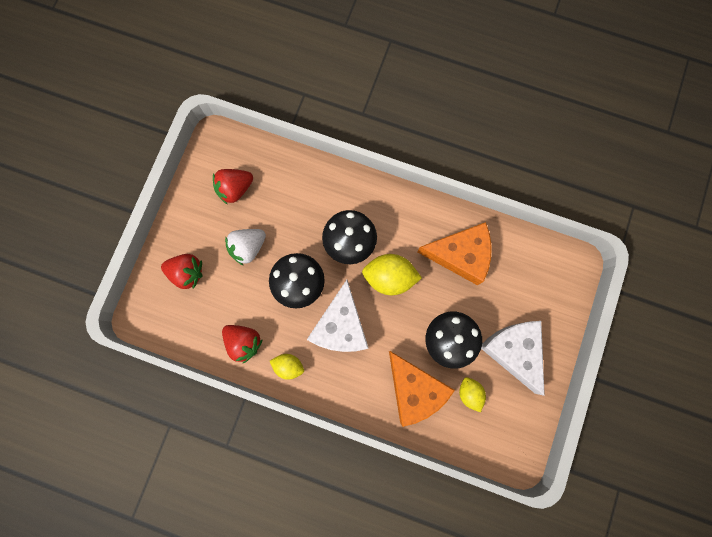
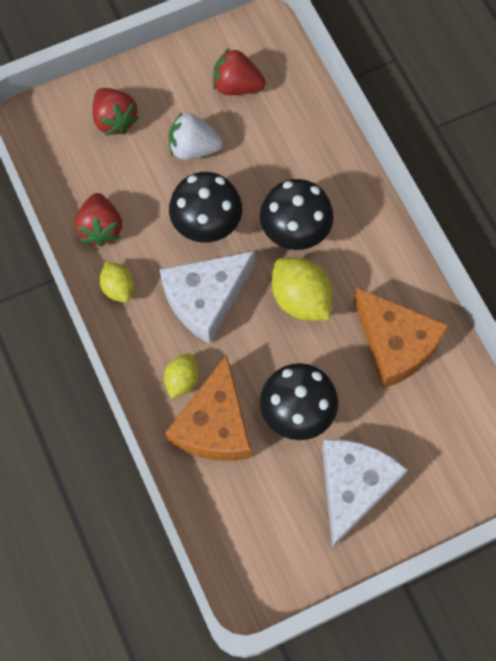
camera: 45 degrees right, 10 degrees down
yellow lemon [459,377,486,412] -> yellow lemon moved to [164,354,199,399]

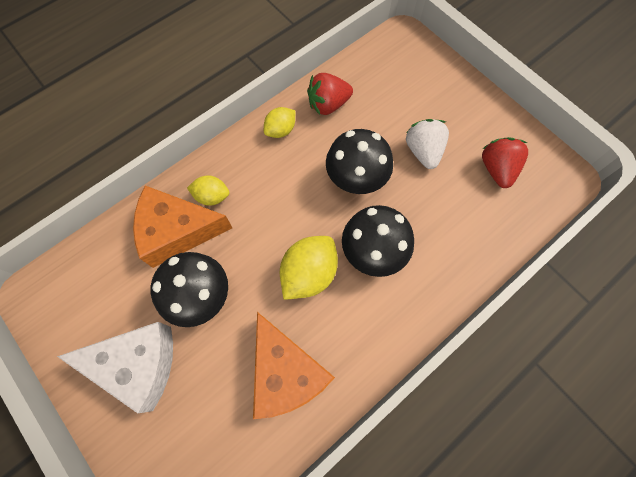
camera: 75 degrees right, 0 degrees up
red strawberry [92,88,139,136] -> none
white cheese [159,251,255,344] -> none
orange cheese [354,287,449,389] -> orange cheese turned 60 degrees counterclockwise [253,312,335,419]

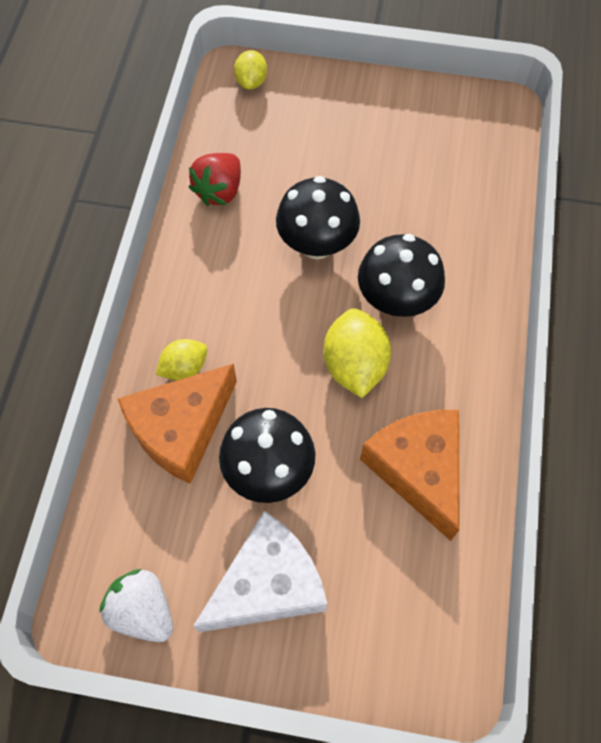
camera: 40 degrees left, 5 degrees down
orange cheese [253,312,335,419] -> orange cheese turned 135 degrees counterclockwise [360,410,459,541]
yellow lemon [264,107,295,138] -> yellow lemon moved to [234,50,267,90]
white strawberry [406,119,449,169] -> white strawberry moved to [99,569,173,642]
red strawberry [482,137,528,188] -> none

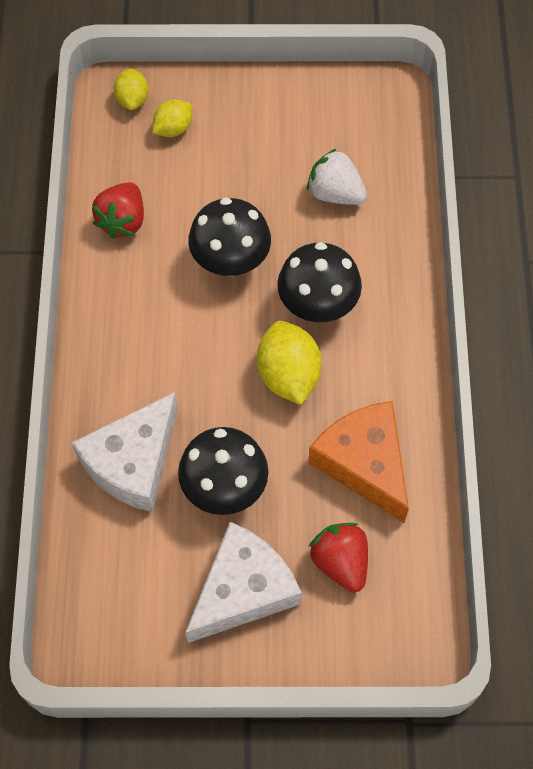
camera: 10 degrees left, 0 degrees up
white strawberry [99,569,173,642] -> white strawberry moved to [307,148,367,205]
orange cheese [118,364,237,484] -> white cheese [72,392,178,512]
yellow lemon [156,339,207,381] -> yellow lemon moved to [152,99,192,137]
none -> red strawberry [309,523,368,592]

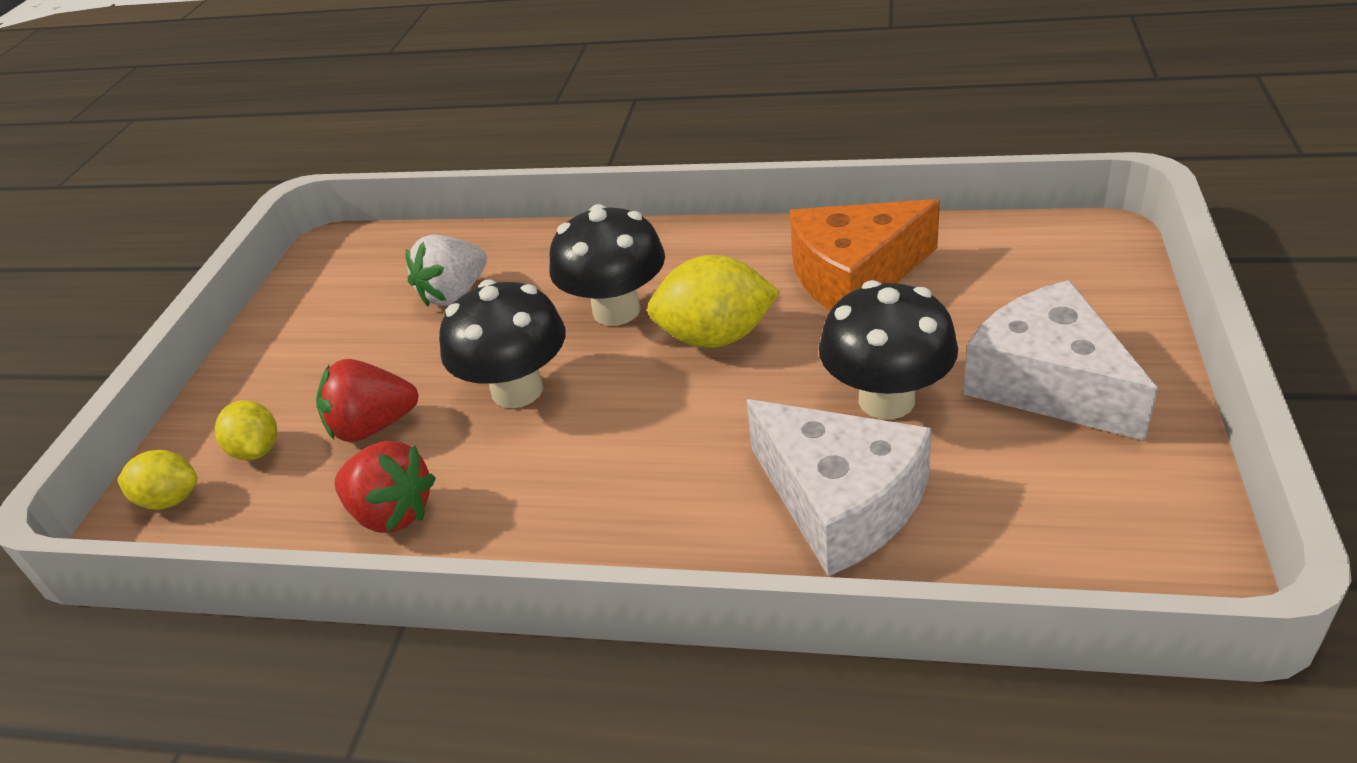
camera: 75 degrees left, 25 degrees down
red strawberry [309,523,368,592] -> red strawberry moved to [316,359,419,442]

